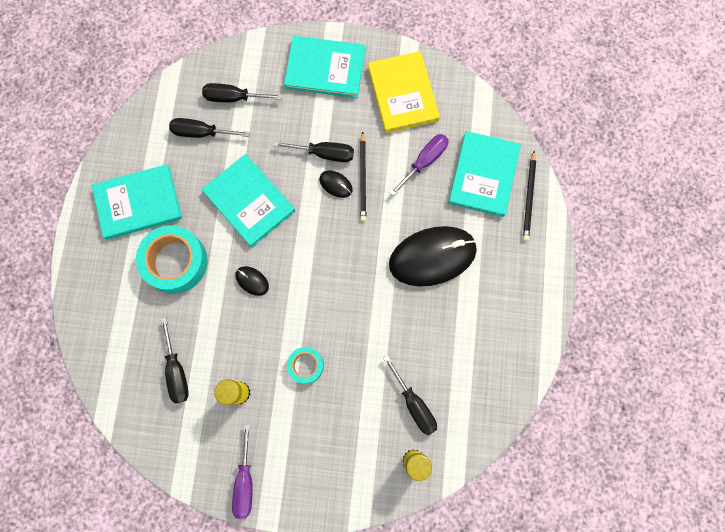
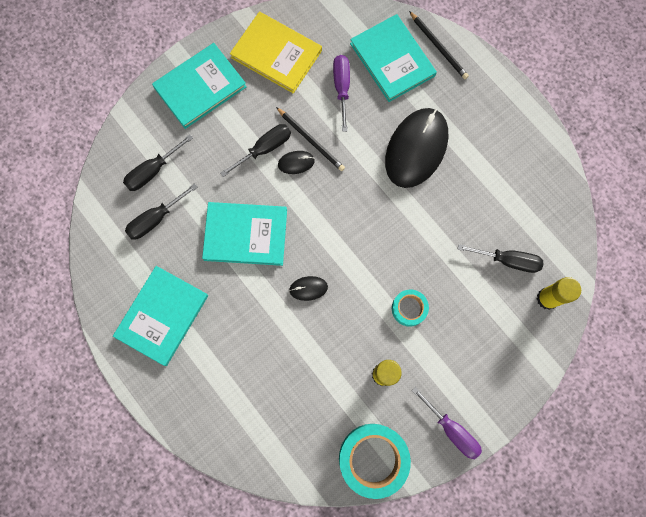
camera: 45 degrees left, 0 degrees up
turquoise tape [136,225,208,294] -> turquoise tape moved to [339,424,411,499]
black screwdriver [161,317,189,403] -> none

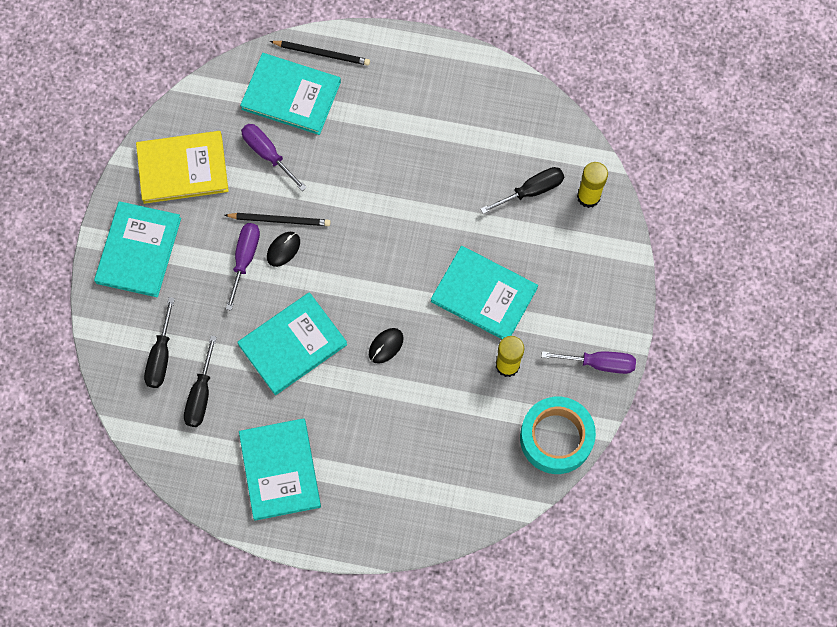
camera: 40 degrees left, 5 degrees down
black screwdriver [220,124,291,177] -> purple screwdriver [226,223,260,311]
black mouse [385,108,448,188] -> none
turquoise tape [392,289,429,327] -> turquoise book [431,246,538,339]

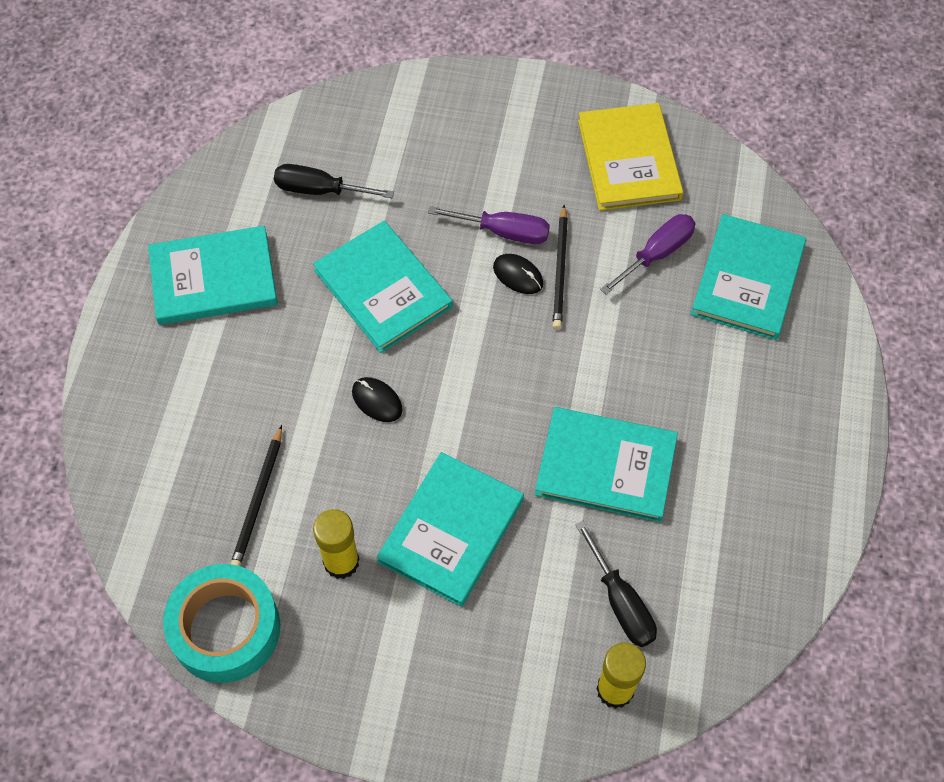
camera: 90 degrees right, 10 degrees down
turquoise book [94,201,181,297] -> turquoise book moved to [535,407,678,522]
black screwdriver [144,297,175,388] -> none
black pencil [270,41,370,66] -> black pencil moved to [231,425,282,566]
purple screwdriver [541,351,636,374] -> none

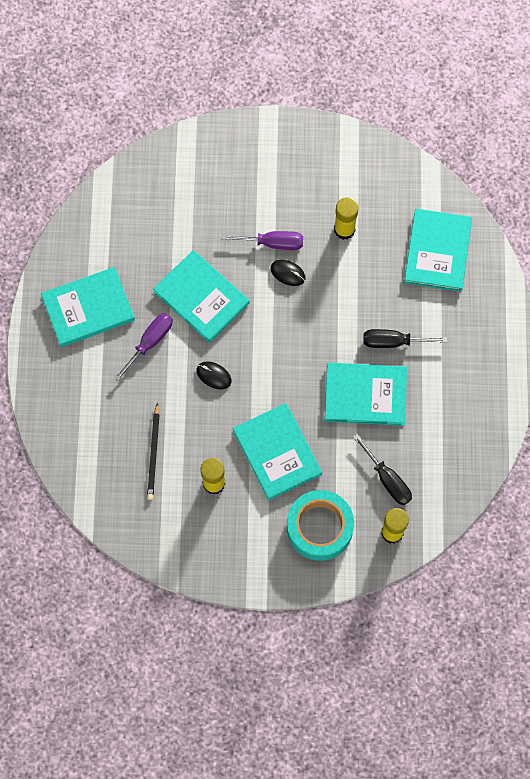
camera: 10 degrees left, 10 degrees up
turquoise tape [163,564,280,683] -> turquoise tape moved to [287,490,354,561]
black screwdriver [274,164,394,198] -> black screwdriver moved to [363,329,448,348]
turquoise book [376,452,524,607] -> turquoise book turned 45 degrees counterclockwise [233,403,322,501]
black pencil [552,205,568,330] -> none
yellow book [578,103,683,211] -> none
purple screwdriver [600,214,695,295] -> purple screwdriver moved to [114,313,172,381]
none -> yellow glue stick [334,197,359,240]

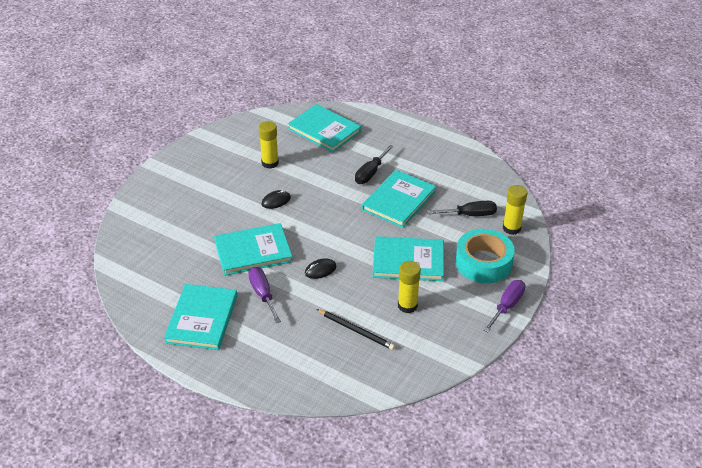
camera: 60 degrees left, 30 degrees down
purple screwdriver [221,231,303,250] -> purple screwdriver moved to [484,280,525,332]

